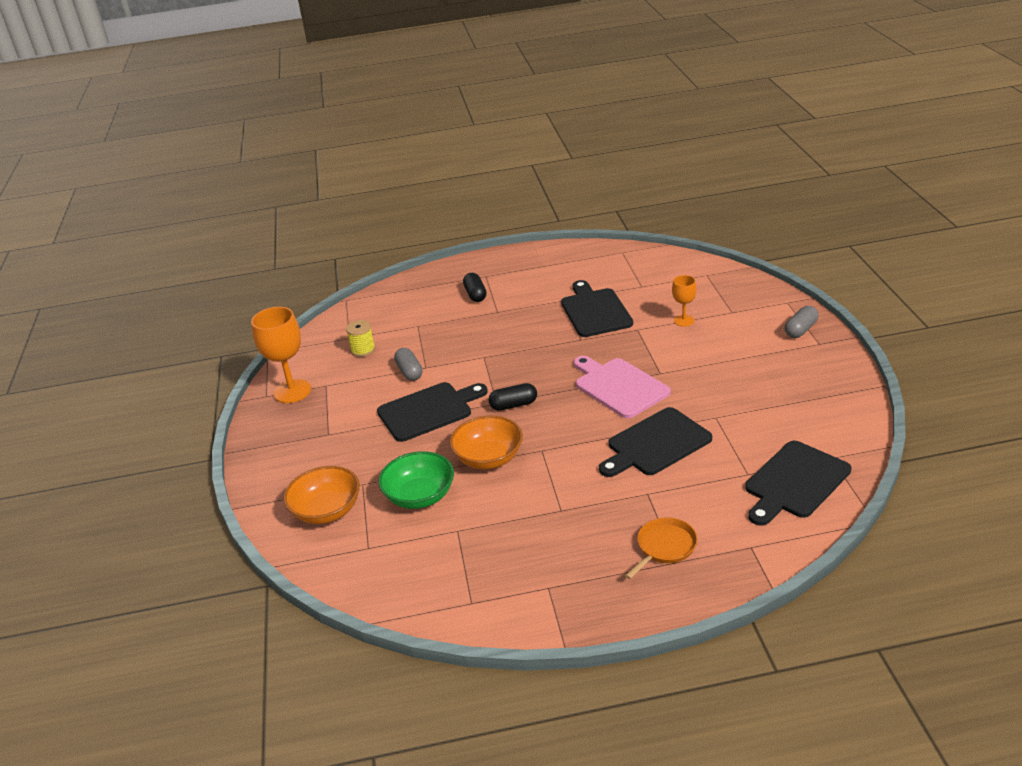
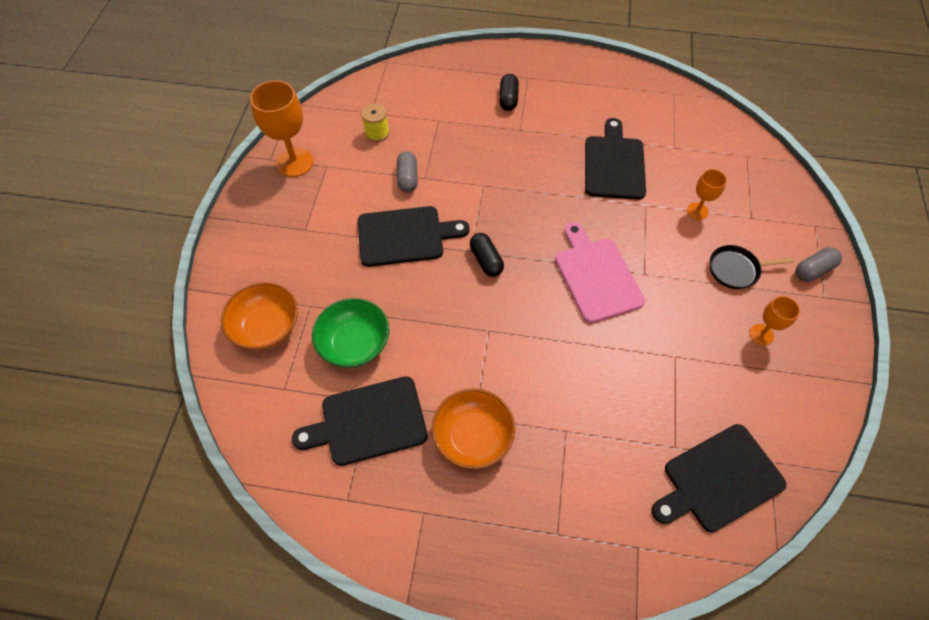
camera: 15 degrees right, 25 degrees up
orange bowl [450,416,523,469] -> orange bowl moved to [432,388,515,469]
black capsule [488,383,537,411] -> black capsule turned 60 degrees clockwise [470,233,504,277]
black cutting board [599,407,712,477] -> black cutting board moved to [292,376,428,466]
orange pan [625,517,698,579] -> none
none -> black pan [709,245,794,289]
none -> orange goblet [749,296,800,346]

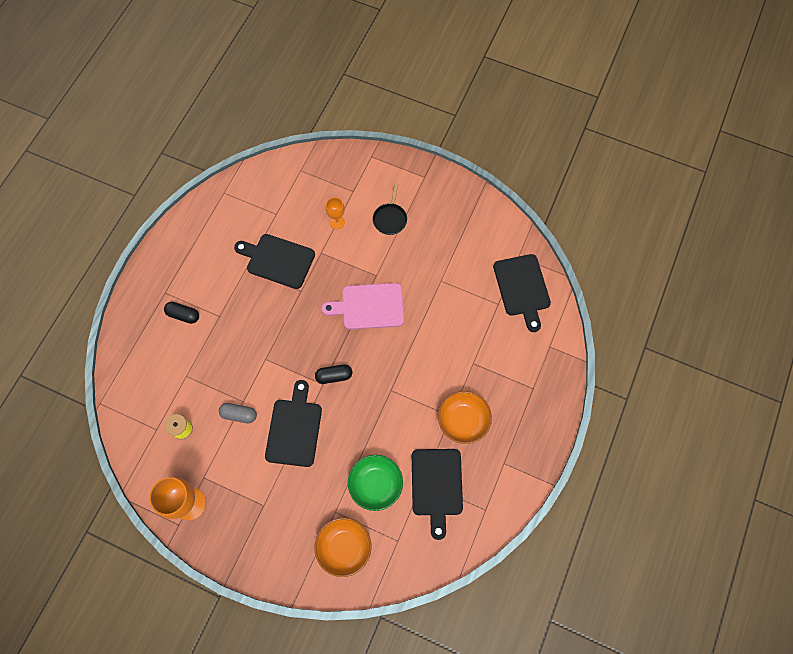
camera: 75 degrees left, 10 degrees up
orange goblet [749,296,800,346] -> none
grey capsule [796,247,842,282] -> none

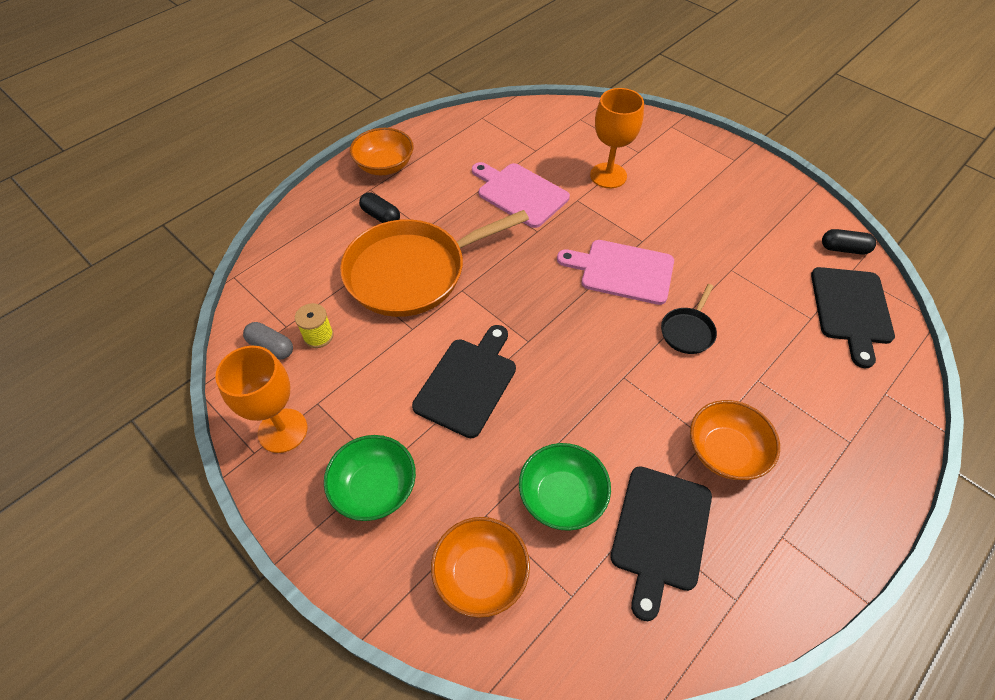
camera: 20 degrees right, 15 degrees down
grey capsule [219,403,257,423] -> grey capsule moved to [243,322,293,359]
black cutting board [234,234,315,289] -> pink cutting board [472,162,570,228]
black capsule [315,364,352,384] -> black capsule moved to [822,229,876,254]
orange goblet [326,197,345,229] -> orange goblet [590,88,644,188], size x1.82
black pan [373,183,407,235] -> black pan moved to [661,284,717,354]
none -> green bowl [324,435,416,521]
none -> orange pan [340,210,529,317]
none -> orange bowl [350,128,414,175]

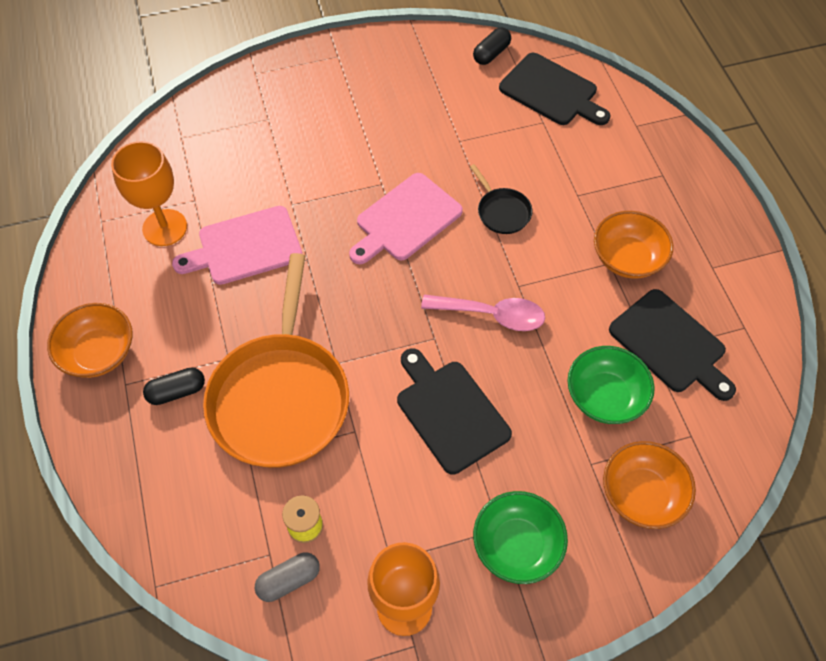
camera: 60 degrees left, 5 degrees up
orange goblet [590,88,644,188] -> orange goblet moved to [111,141,187,246]
none -> pink spoon [421,294,545,331]

